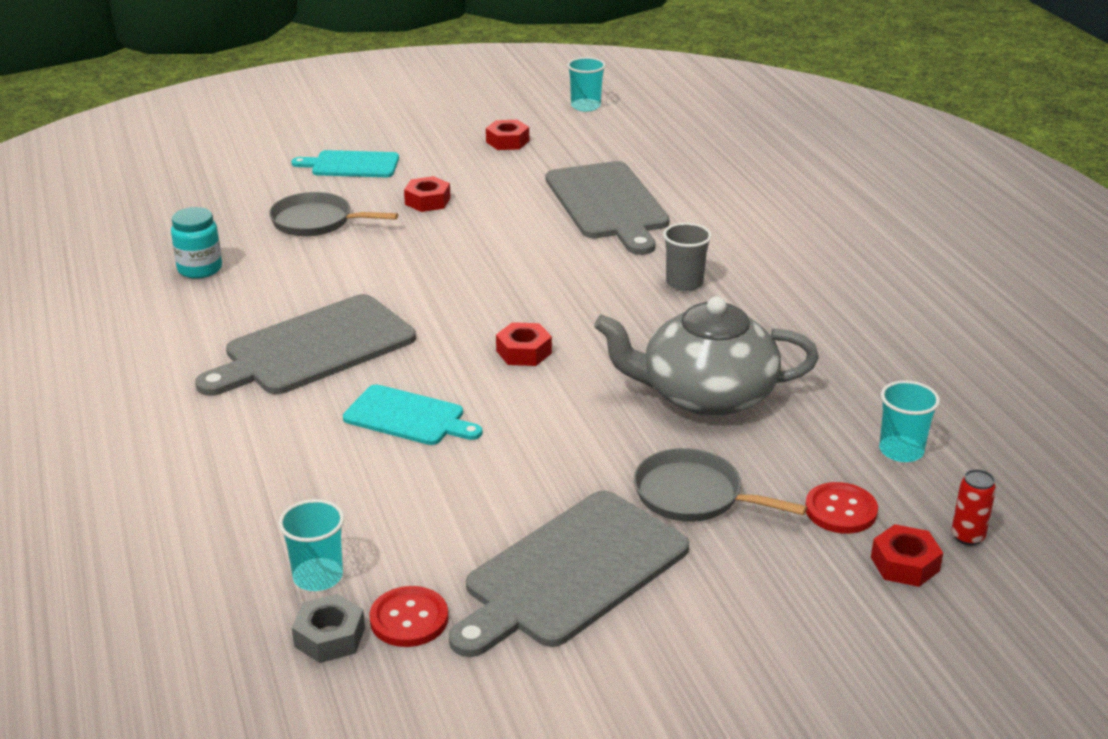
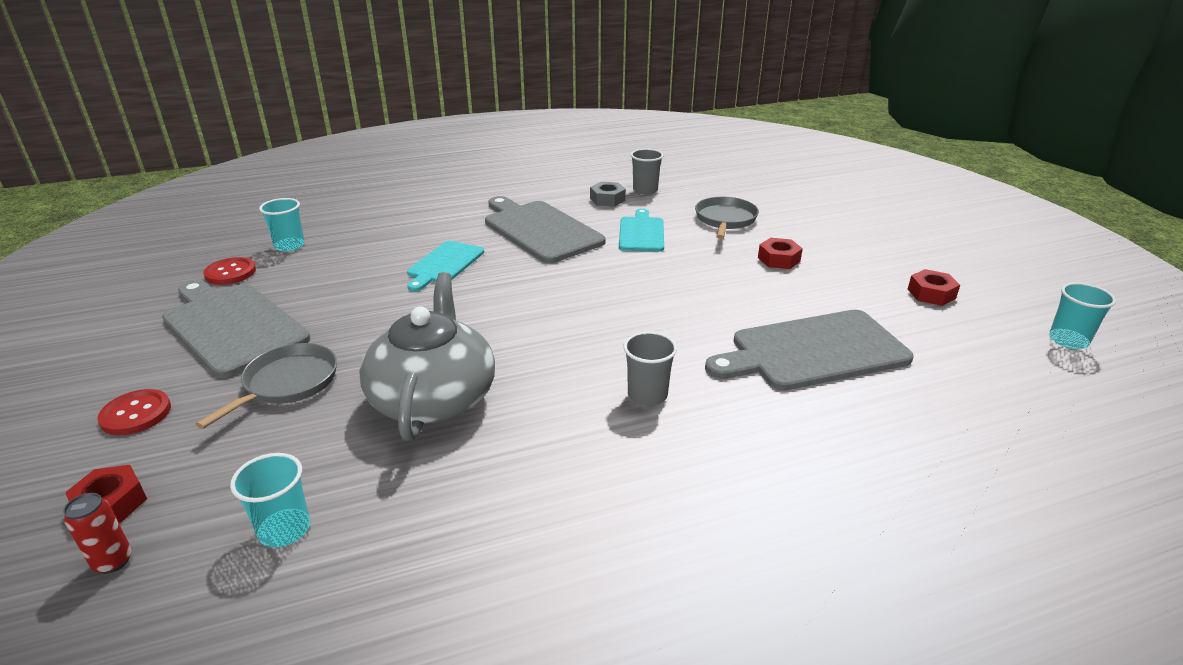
camera: 90 degrees right, 0 degrees up
turquoise jar [171,207,222,279] -> grey cup [631,149,663,195]
turquoise cutting board [292,150,399,177] -> turquoise cutting board moved to [619,209,664,252]
grey nut [292,594,365,663] -> grey nut moved to [590,182,626,207]
red nut [496,322,552,366] -> none
red button [805,482,878,534] -> red button moved to [97,389,171,435]

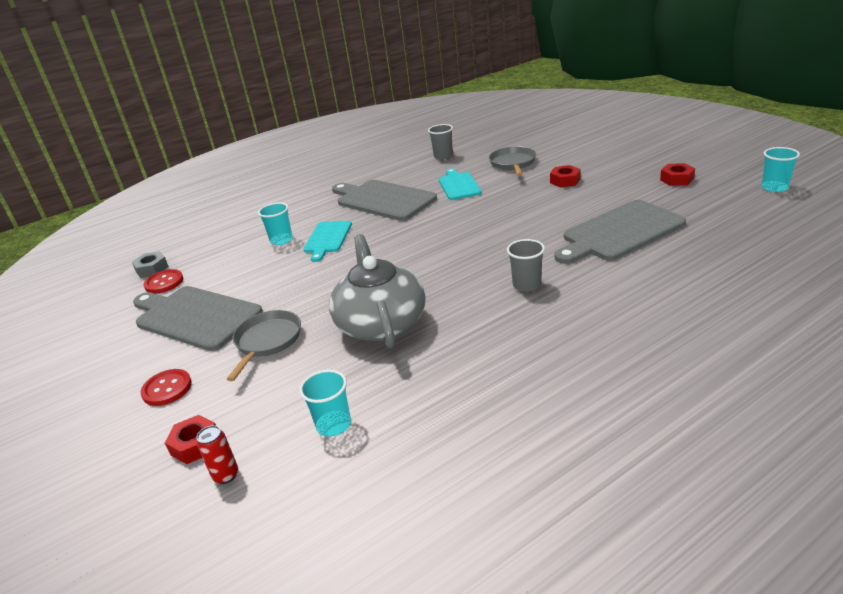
camera: 10 degrees left, 0 degrees up
turquoise cup [259,198,305,251] -> turquoise cup moved to [258,203,293,245]
grey nut [590,182,626,207] -> grey nut moved to [132,251,169,278]

